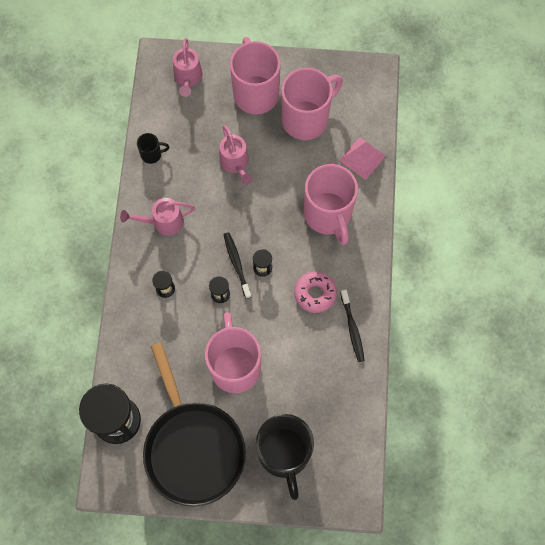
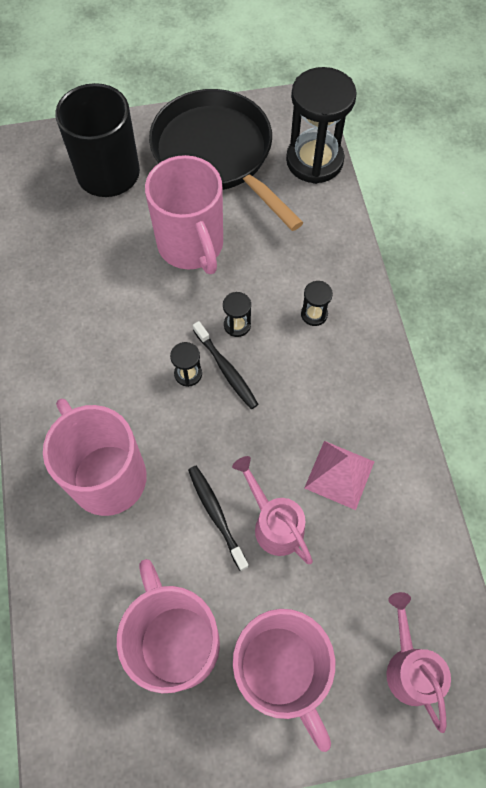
camera: 165 degrees right, 5 degrees down
pink watering can [120,198,195,235] -> none
black mug [137,133,169,164] -> none
pink mug [281,68,343,140] -> pink mug turned 120 degrees clockwise [117,559,220,693]
pink donut [294,271,337,313] -> none
pink pyramid [339,137,386,180] -> pink pyramid moved to [305,441,374,510]
black toothbrush [340,290,365,362] -> black toothbrush moved to [188,466,249,571]

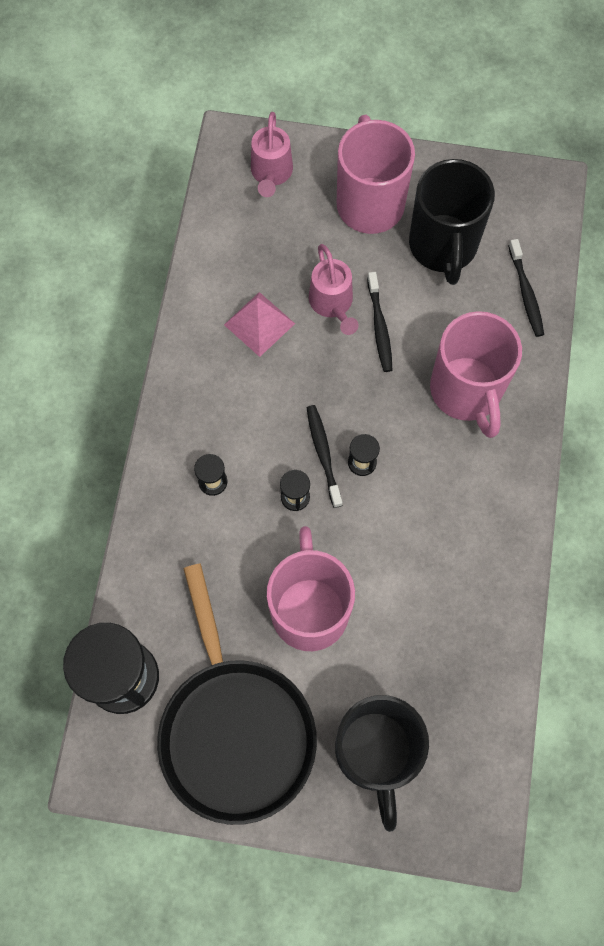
camera: 160 degrees left, 5 degrees up
pink mug [117,559,220,693] -> black mug [409,159,495,285]
none -> black toothbrush [508,239,544,337]

